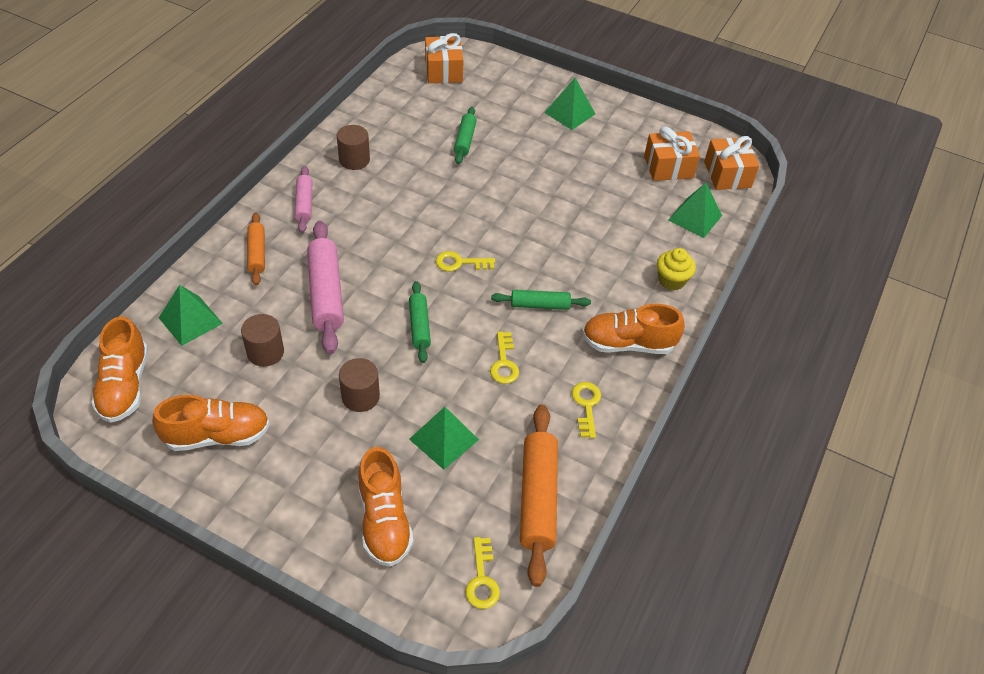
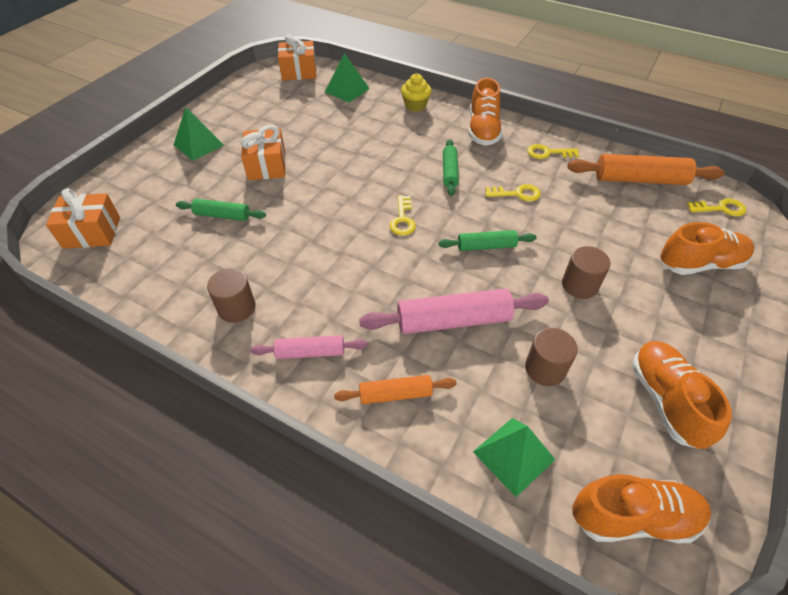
camera: 85 degrees left, 0 degrees up
green pyramid [409,407,479,470] -> none
orange gift [644,127,700,181] -> orange gift moved to [241,125,286,180]

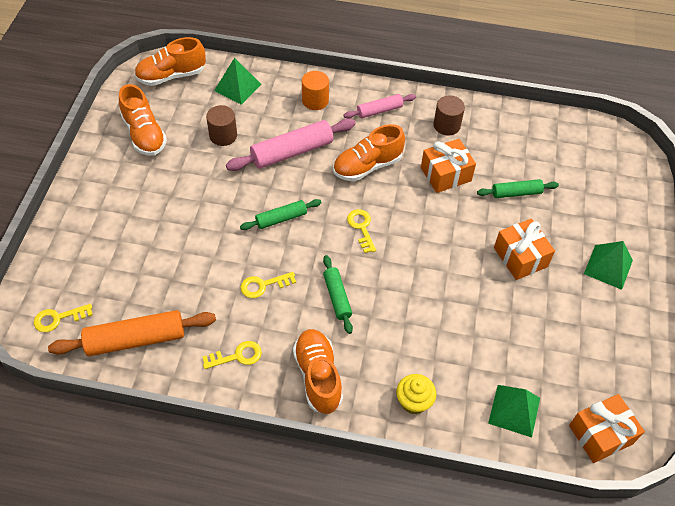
camera: 160 degrees right, 5 degrees up
orange gift [46,188,120,249] -> orange gift moved to [421,139,476,193]
orange rolling pin [334,375,457,404] -> orange cylinder [302,71,329,110]
brown cylinder [562,246,610,299] -> none
orange shoe [660,222,754,275] -> orange shoe moved to [333,124,405,181]

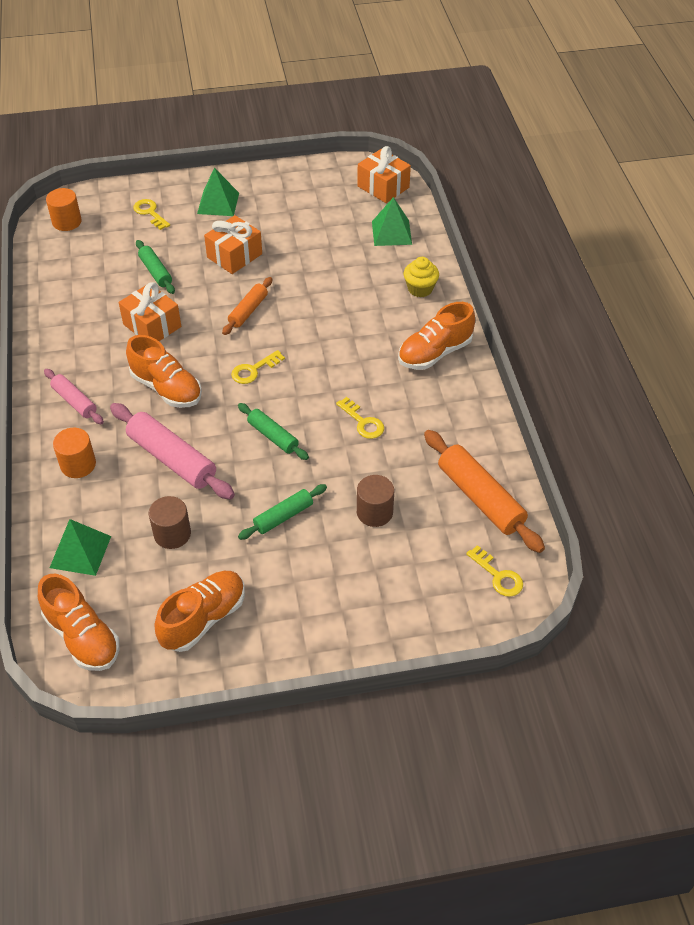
camera: 110 degrees left, 5 degrees down
yellow key [203,341,262,369] -> yellow key moved to [133,199,170,230]
green rolling pin [323,255,353,334] -> green rolling pin moved to [238,484,327,540]
brown cylinder [433,95,465,135] -> brown cylinder moved to [357,475,394,527]
none -> orange cylinder [46,188,82,231]
none -> orange rolling pin [222,277,273,335]

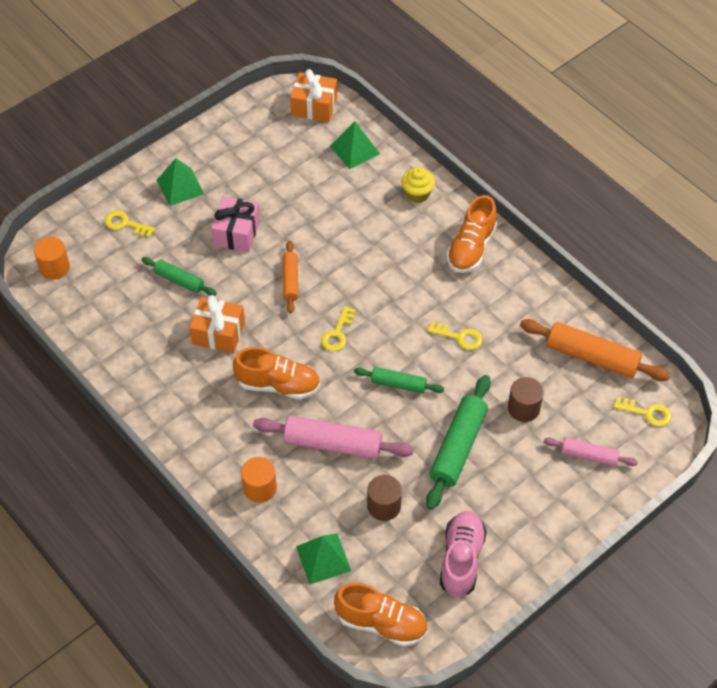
camera: 30 degrees left, 5 degrees up
pink rolling pin [44,369,104,424] -> pink rolling pin moved to [543,437,638,466]
orange shoe [154,571,245,652] -> pink shoe [440,511,487,597]
orange gift [204,215,262,274] -> pink gift [211,196,260,252]
green rolling pin [238,484,327,540] -> green rolling pin [426,375,491,510], size x1.72

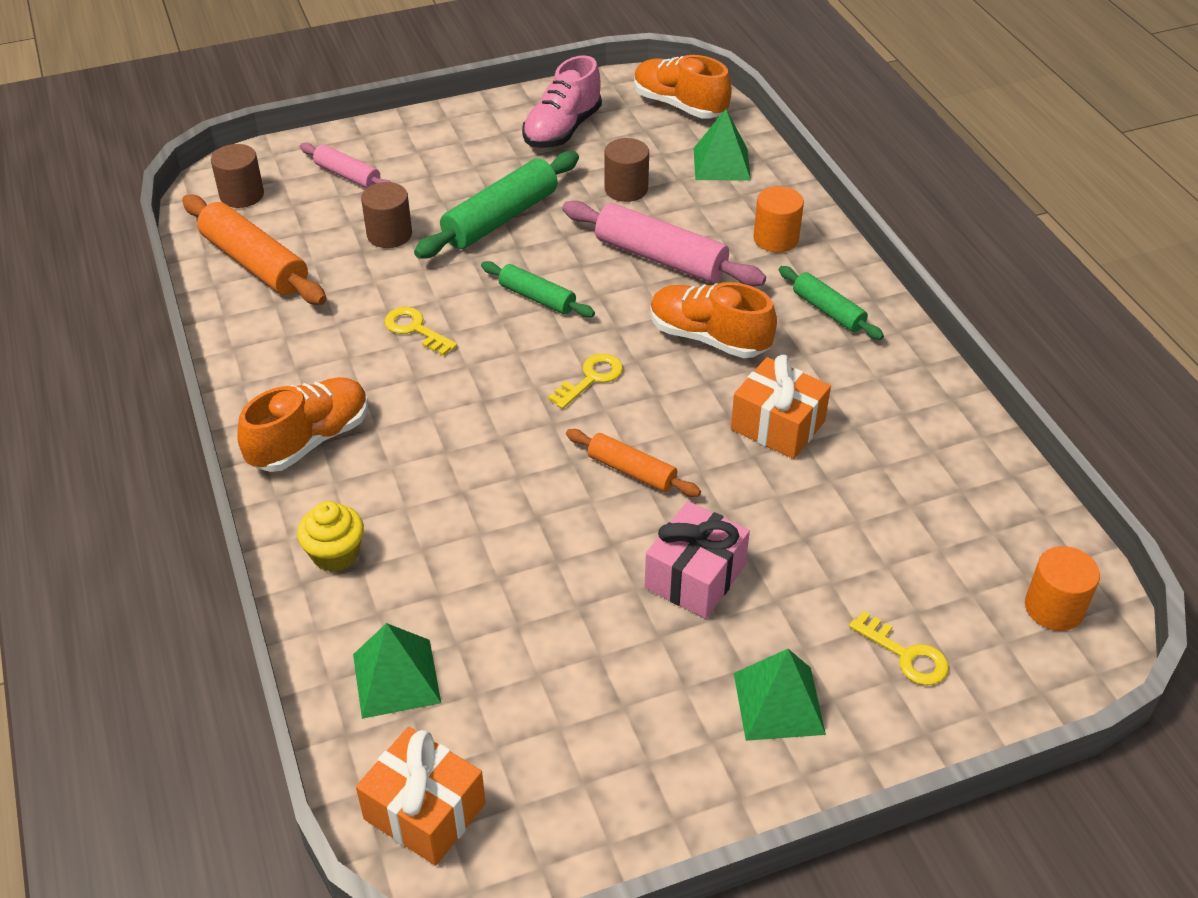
camera: 160 degrees left, 10 degrees down
green rolling pin [142,257,217,296] -> green rolling pin moved to [779,266,884,340]
orange rolling pin [282,241,298,314] -> orange rolling pin turned 75 degrees counterclockwise [566,429,701,497]
yellow key [614,397,671,427] -> brown cylinder [211,144,264,208]

